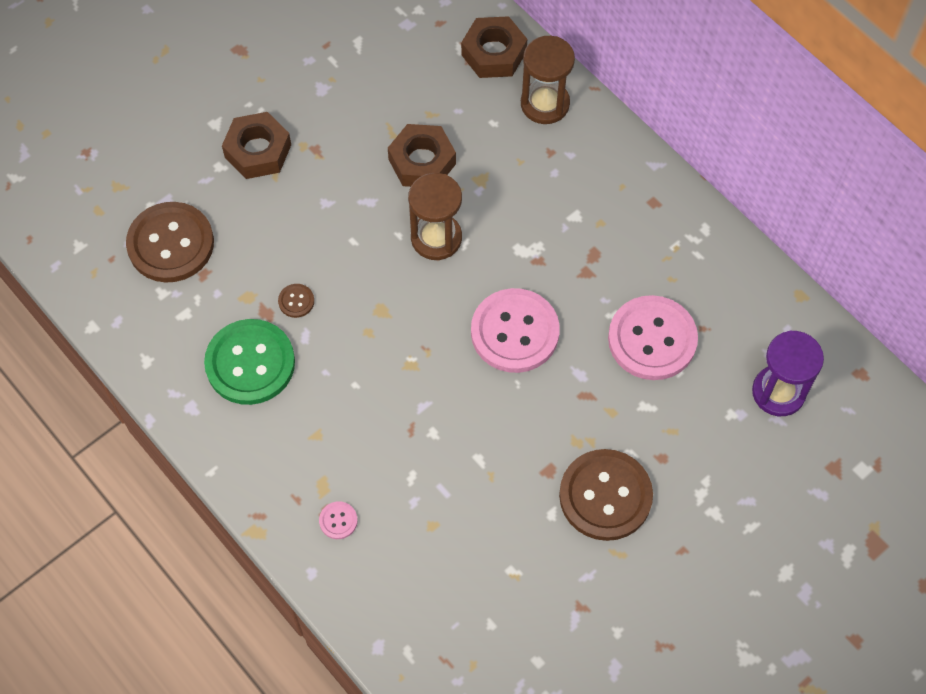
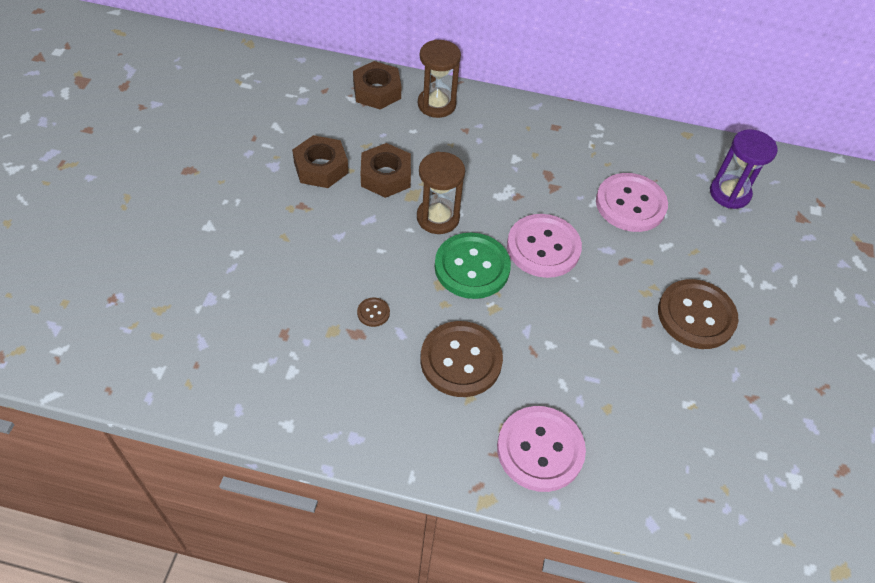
camera: 40 degrees left, 10 degrees down
brown button [126,202,214,283] -> brown button moved to [421,321,503,397]
green button [204,319,295,405] -> green button moved to [435,233,511,299]
brown nut [222,112,291,179] -> brown nut moved to [292,135,348,188]
pink button [319,501,358,539] -> pink button [497,406,586,492], size x2.43

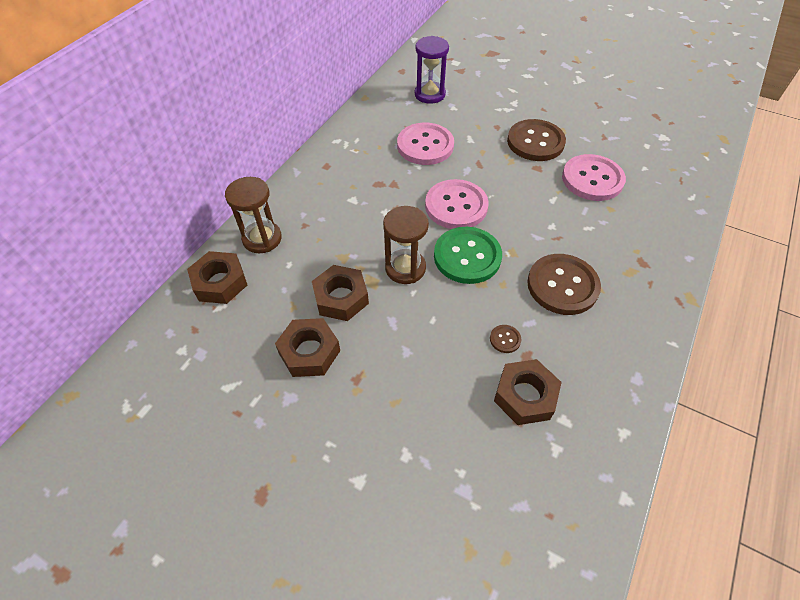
camera: 70 degrees left, 0 degrees up
pink button [497,406,586,492] -> pink button moved to [562,154,626,201]
none -> brown nut [494,359,562,425]

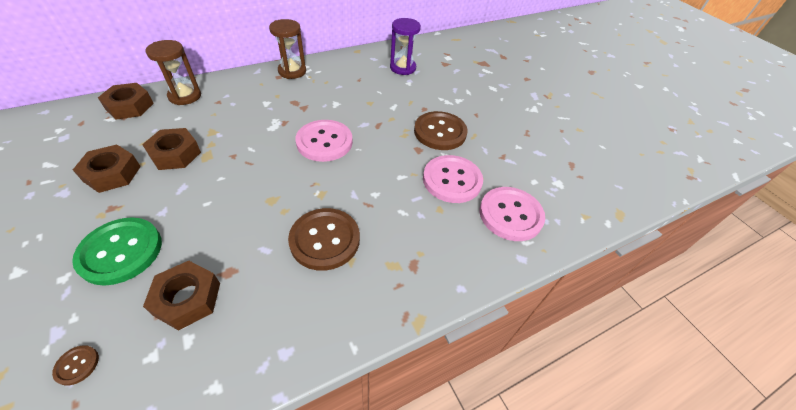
camera: 30 degrees right, 5 degrees down
brown hourglass [383,206,429,284] -> brown hourglass moved to [269,19,306,79]
pink button [397,123,454,165] -> pink button moved to [479,187,545,241]
green button [434,227,502,284] -> green button moved to [72,218,162,286]
brown button [490,325,521,353] -> brown button moved to [52,345,99,386]

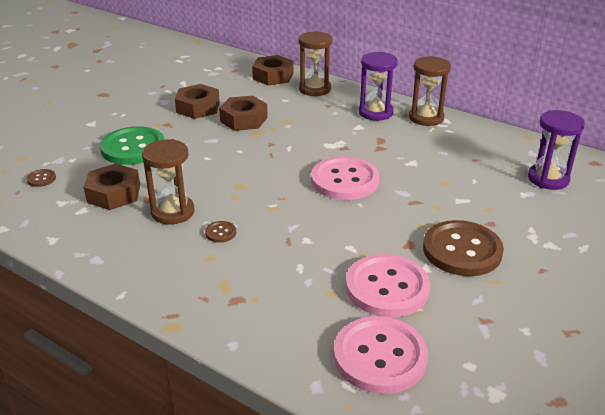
camera: 65 degrees right, 15 degrees down
brown button [288,208,360,271] -> brown button [205,221,236,243], size x0.41
none -> brown hourglass [142,139,195,225]
none -> purple hourglass [359,52,398,121]

